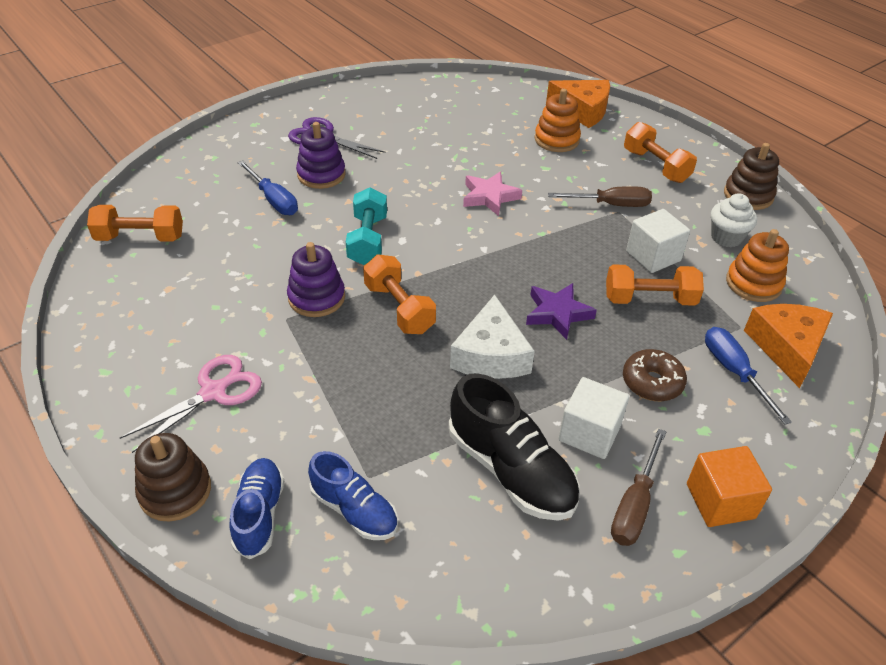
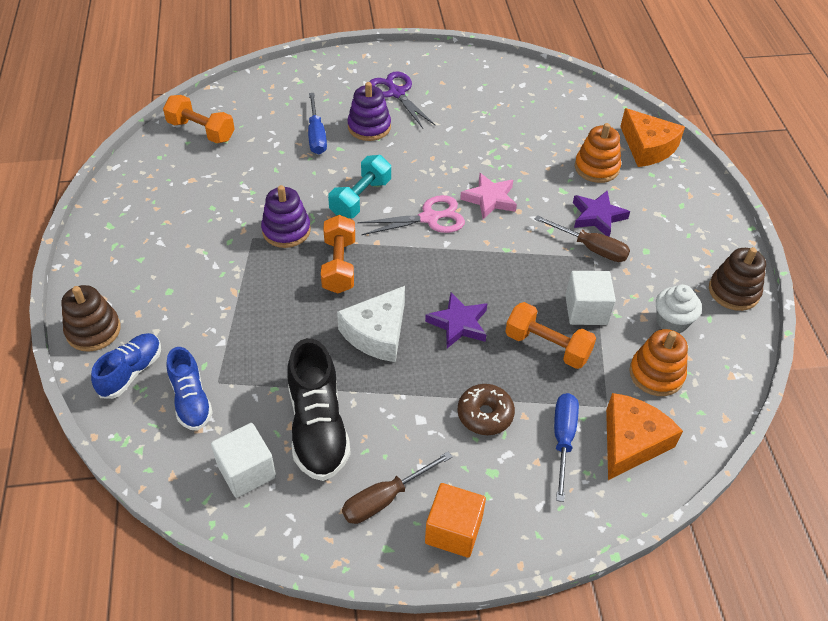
camera: 30 degrees right, 5 degrees up
pink scissors [120,355,262,453] -> pink scissors moved to [358,195,465,235]
white cube [559,377,629,459] -> white cube moved to [211,423,276,498]
orange dumbbell [624,122,697,183] -> none
none -> purple star [573,190,630,236]

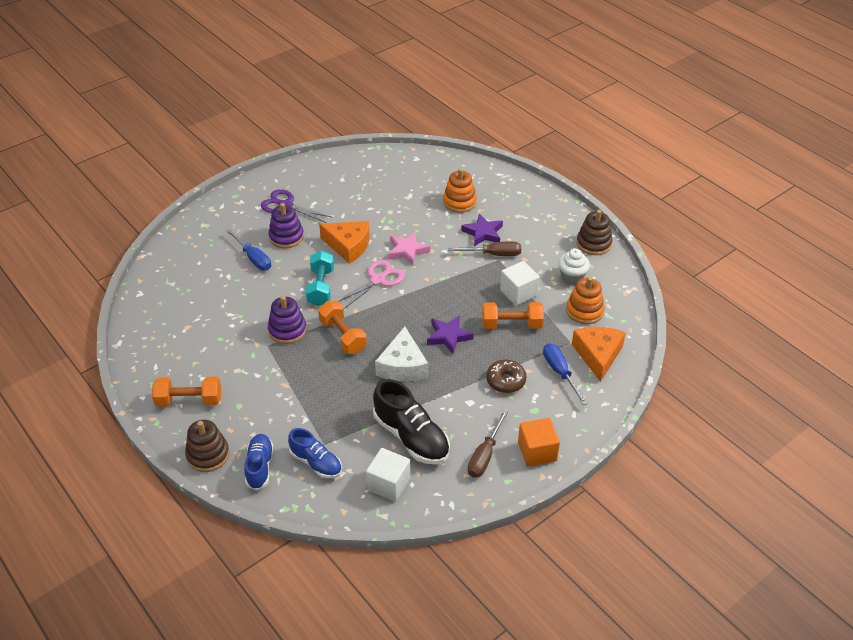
camera: 30 degrees left, 5 degrees down
orange dumbbell [163,95,235,143] -> orange dumbbell moved to [152,377,221,407]
orange cheese [620,108,685,167] -> orange cheese moved to [319,221,370,264]

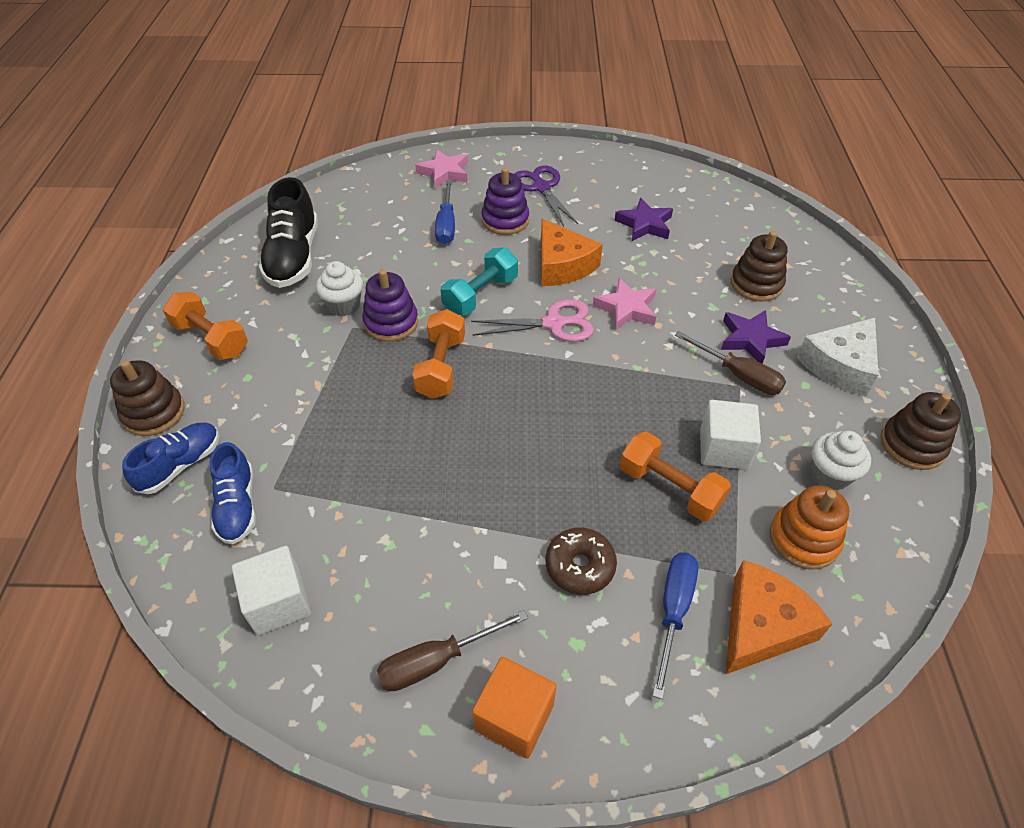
camera: 40 degrees right, 5 degrees up
black shoe [373,379,450,465] -> black shoe moved to [259,177,318,288]
white cheese [375,326,428,381] -> white cheese moved to [797,318,878,396]
purple star [427,315,474,354] -> purple star moved to [614,198,673,241]
orange stacking toy [443,168,477,213] -> brown stacking toy [731,231,787,302]
none -> white cupcake [316,261,363,316]
none -> pink star [415,149,468,189]

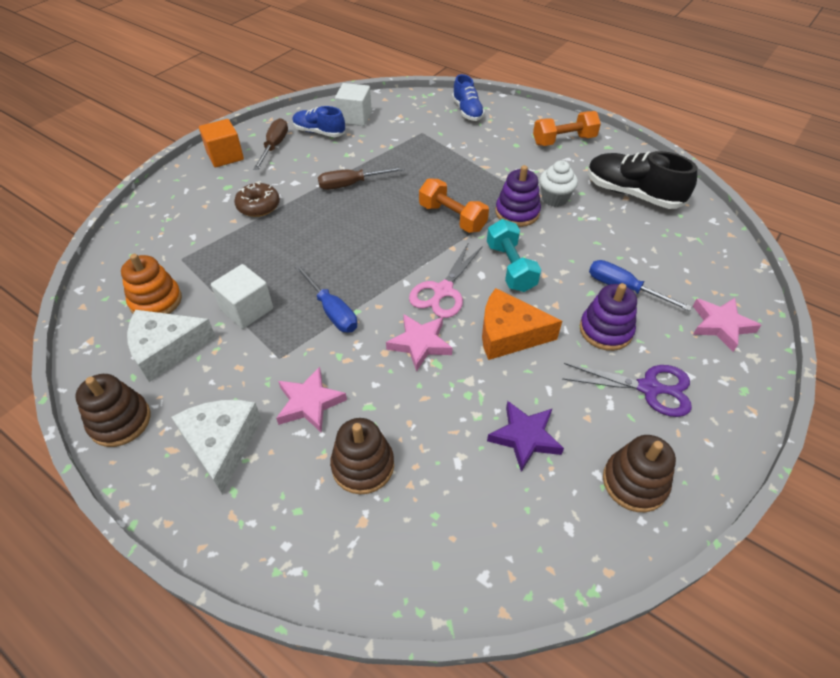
camera: 125 degrees right, 0 degrees up
brown stacking toy [110,360,185,436] -> brown stacking toy moved to [603,435,676,512]
blue shoe [209,442,256,545] -> blue shoe moved to [292,106,345,137]
orange dumbbell [620,432,731,522] -> none
blue screwdriver [652,553,699,699] -> blue screwdriver moved to [295,265,357,333]
brown screwdriver [675,331,786,395] -> brown screwdriver moved to [318,166,404,190]
purple star [721,310,791,364] -> pink star [276,367,347,433]
orange cheese [725,560,833,675] -> none
white cupcake [811,431,871,490] -> white cheese [127,310,216,382]

